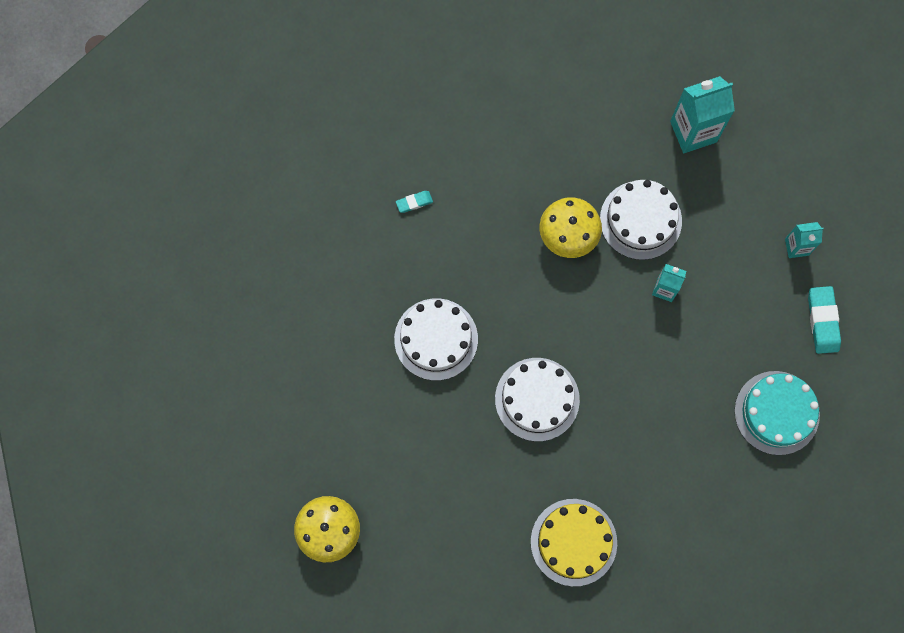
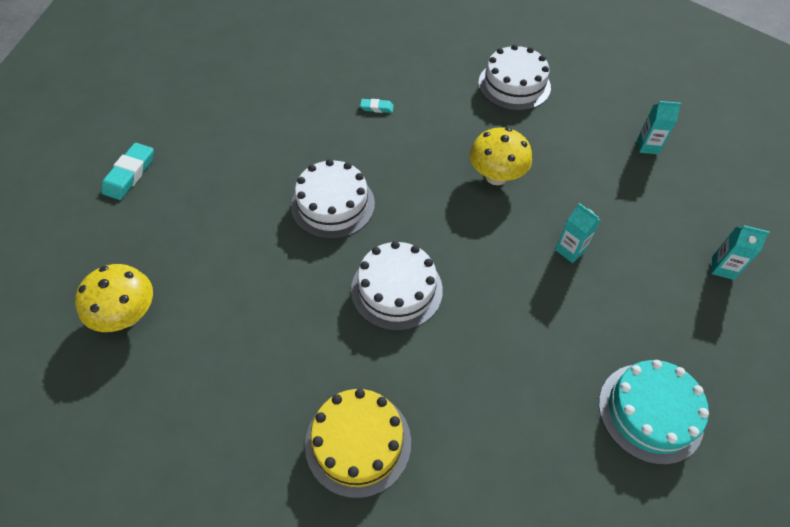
camera: 25 degrees right, 20 degrees down
white cake [600,180,682,260] -> white cake moved to [478,44,551,111]
turquoise carton [670,76,735,153] -> turquoise carton [637,101,681,154], size x0.55
turquoise eraser [808,286,841,354] -> turquoise eraser moved to [101,143,154,200]

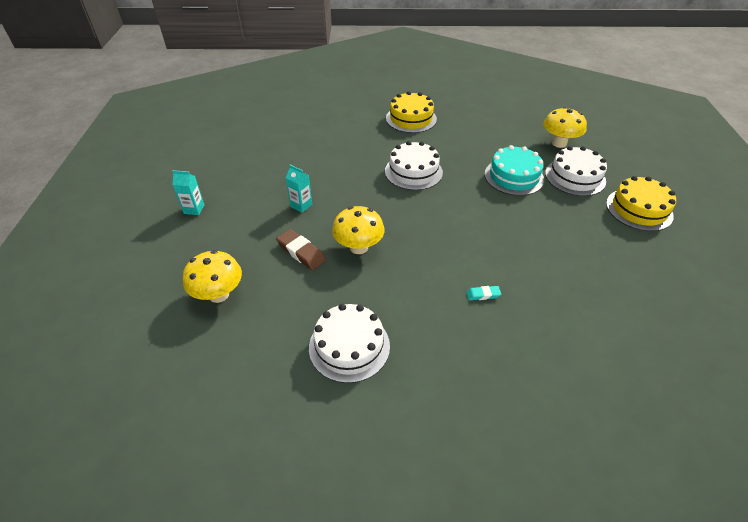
camera: 170 degrees right, 10 degrees down
turquoise eraser [101,143,154,200] -> yellow cake [606,176,676,231]
white cake [291,159,375,239] -> white cake moved to [545,146,607,196]
turquoise cake [599,360,709,465] -> turquoise cake moved to [484,145,544,196]
turquoise carton [637,101,681,154] -> yellow mushroom [183,250,242,303]
none -> brown eraser [276,229,326,270]

